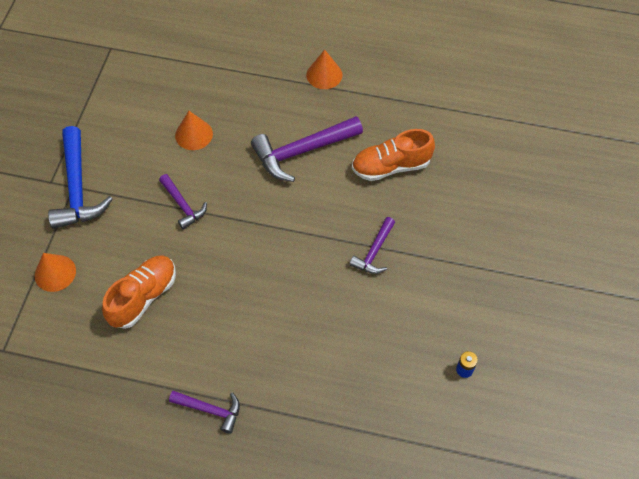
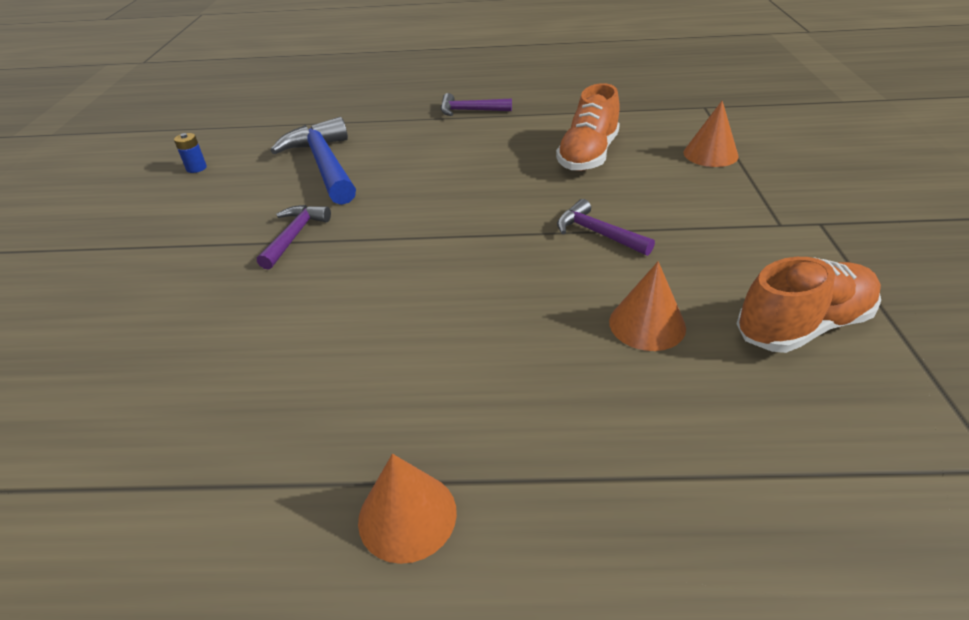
camera: 170 degrees right, 20 degrees down
blue hammer [48,126,113,229] -> blue hammer moved to [271,117,356,205]
purple hammer [251,116,363,182] -> none
orange shoe [352,129,435,181] -> orange shoe moved to [737,257,881,353]

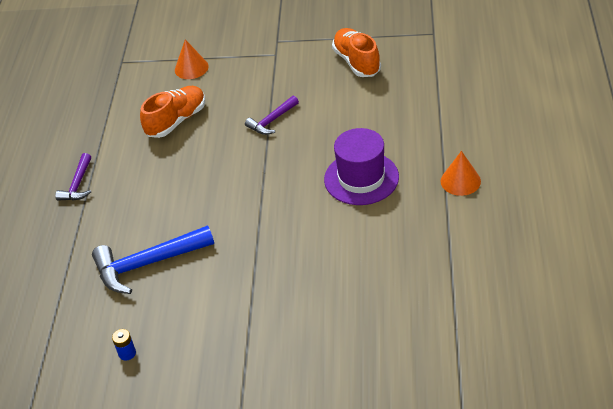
camera: 85 degrees left, 5 degrees up
purple hammer [257,205,331,269] -> none
orange shoe [556,83,620,171] -> orange shoe turned 75 degrees counterclockwise [140,86,205,138]
orange cone [609,261,686,351] -> none
none -> purple hat [324,128,399,205]

